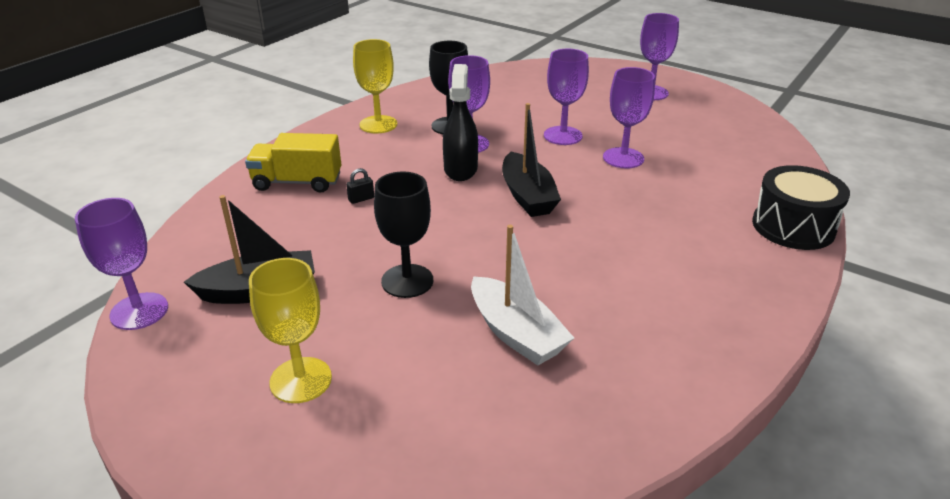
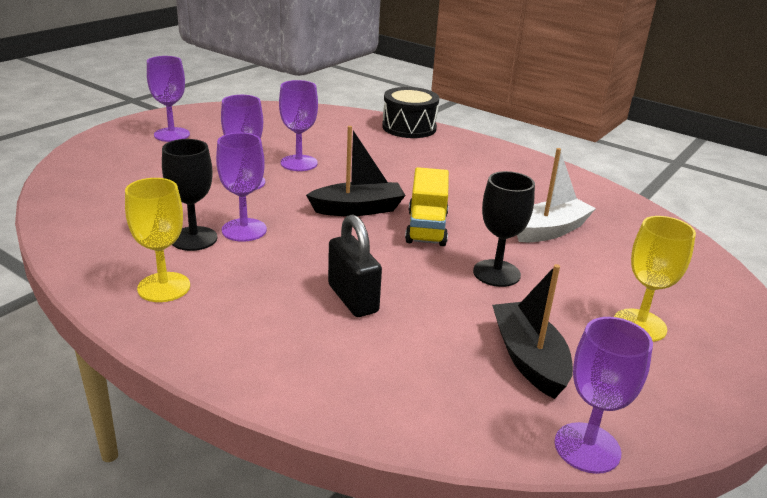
camera: 90 degrees left, 5 degrees down
yellow truck [245,133,341,193] -> yellow truck moved to [405,167,449,246]
black padlock [346,168,374,204] -> black padlock [328,214,382,317], size x2.33
black spray bottle [443,64,478,181] -> none

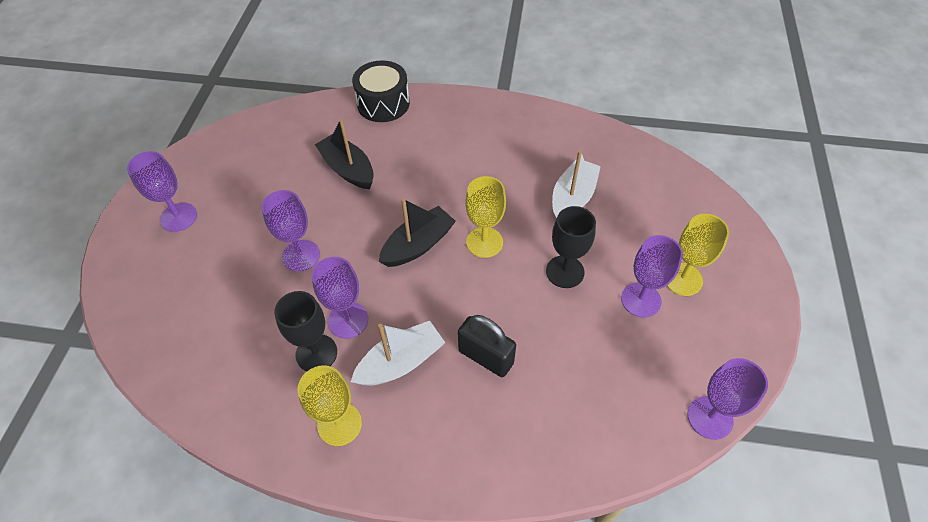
camera: 25 degrees left, 25 degrees up
purple goblet [279,80,318,171] -> purple goblet moved to [621,235,683,318]
yellow truck [405,167,449,246] -> yellow goblet [465,176,506,258]
black boat [492,264,573,399] -> black boat moved to [315,119,374,189]
none -> white boat [351,321,445,386]

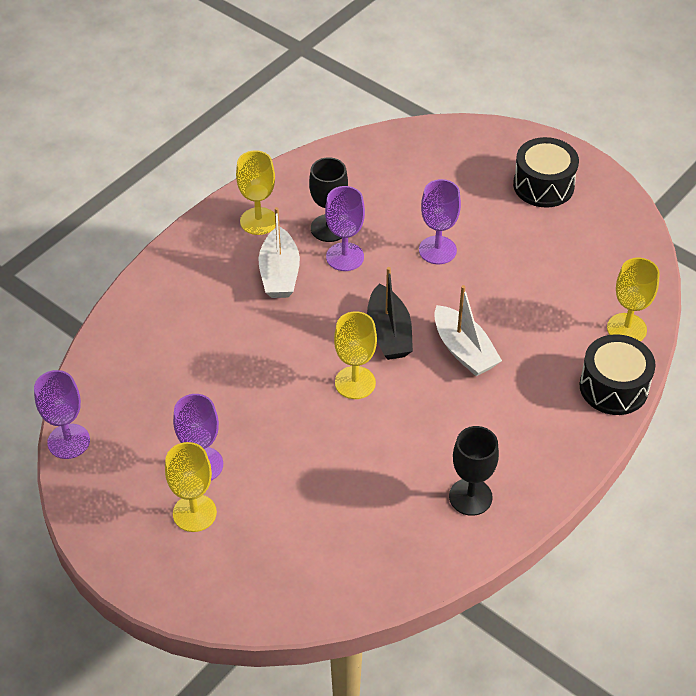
camera: 120 degrees right, 5 degrees down
purple goblet [127,151,197,232] -> black drum [513,137,579,208]
black boat [315,119,374,189] -> none
black padlock [458,315,516,377] -> none
black goblet [546,206,596,288] -> black goblet moved to [449,426,499,516]
white boat [552,150,601,218] -> white boat moved to [434,285,502,376]
none -> yellow goblet [607,258,660,341]

